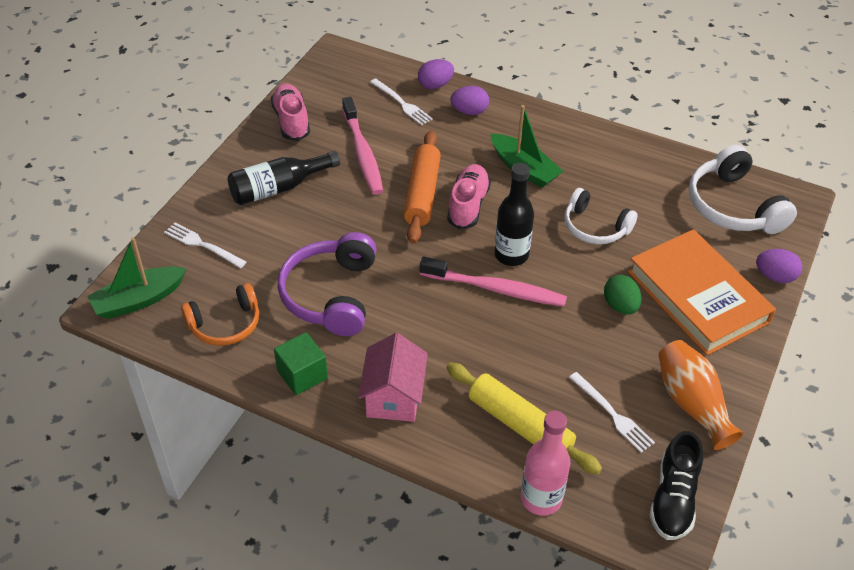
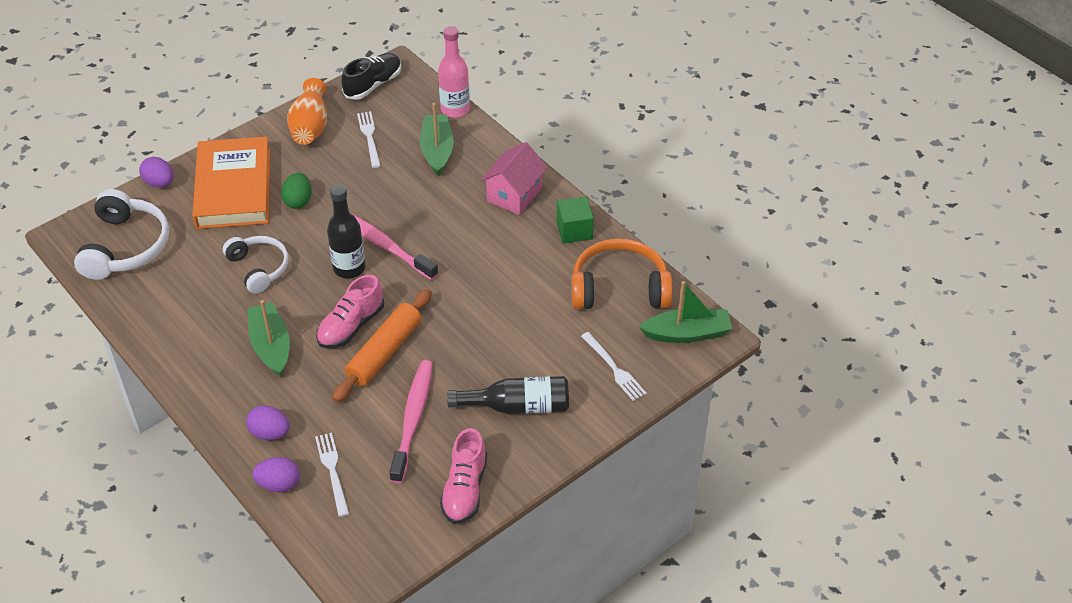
camera: 155 degrees left, 0 degrees up
orange headphones [181,283,259,346] -> orange headphones [571,238,673,309], size x1.51
purple headphones [278,232,377,336] -> none
yellow rolling pin [446,362,602,474] -> green boat [420,103,454,176]

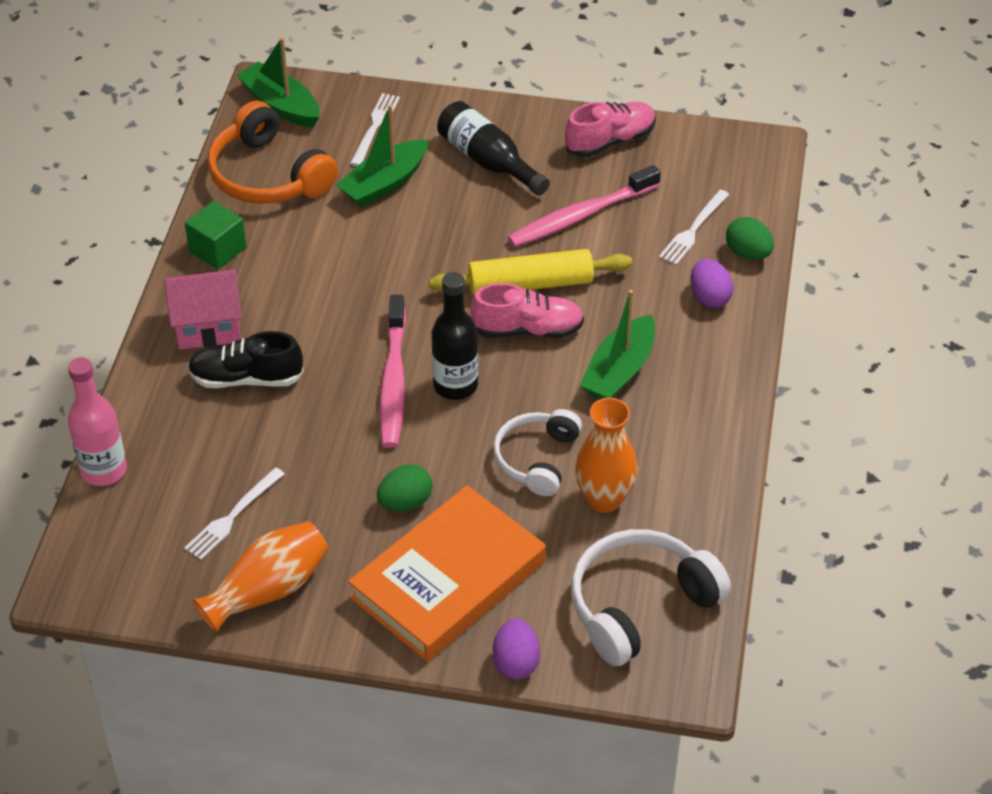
camera: 130 degrees left, 0 degrees up
purple egg [252,457,300,492] -> green egg [726,217,774,260]
orange rolling pin [332,289,432,402] -> yellow rolling pin [429,249,632,296]
black shoe [341,53,401,100] -> black shoe moved to [188,331,304,388]
green boat [420,103,454,176] -> green boat moved to [336,104,428,207]
none -> orange vase [575,398,638,513]

